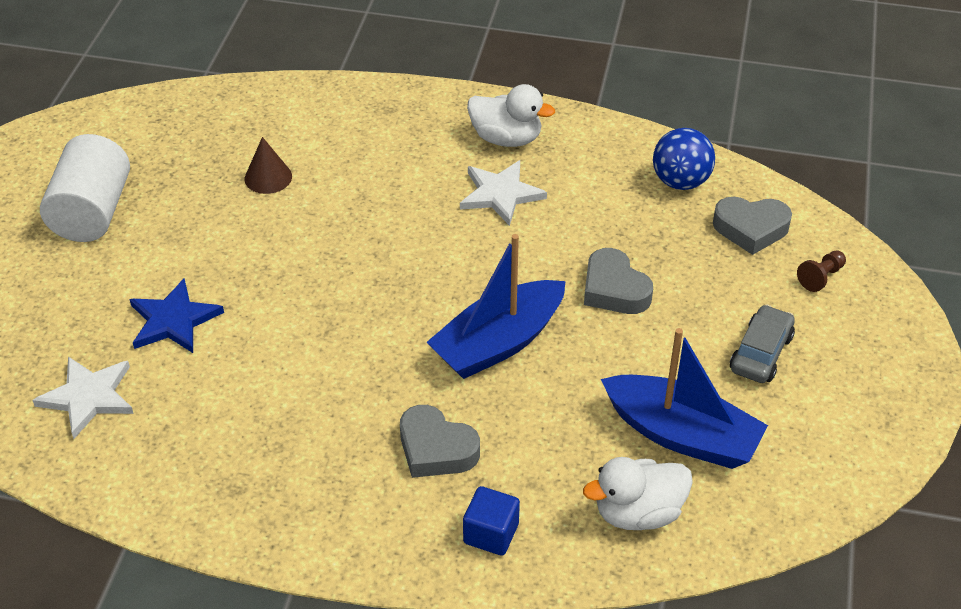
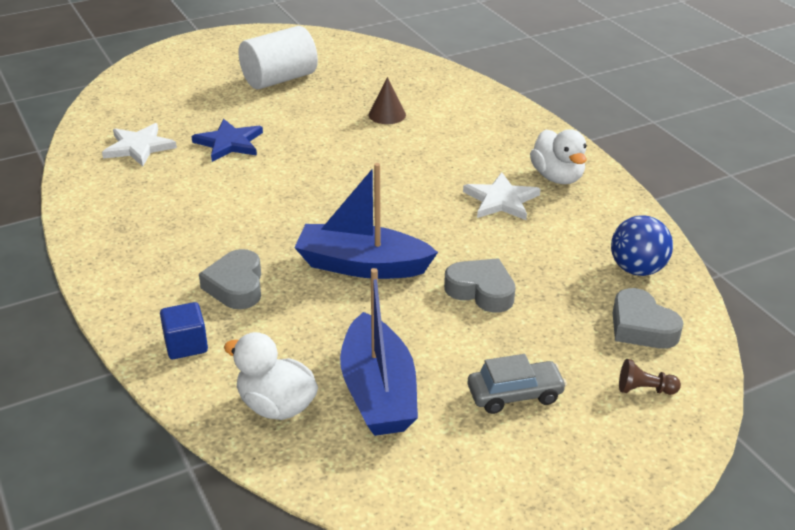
camera: 50 degrees right, 10 degrees down
grey heart [584,248,653,314] -> grey heart turned 105 degrees clockwise [444,258,516,313]

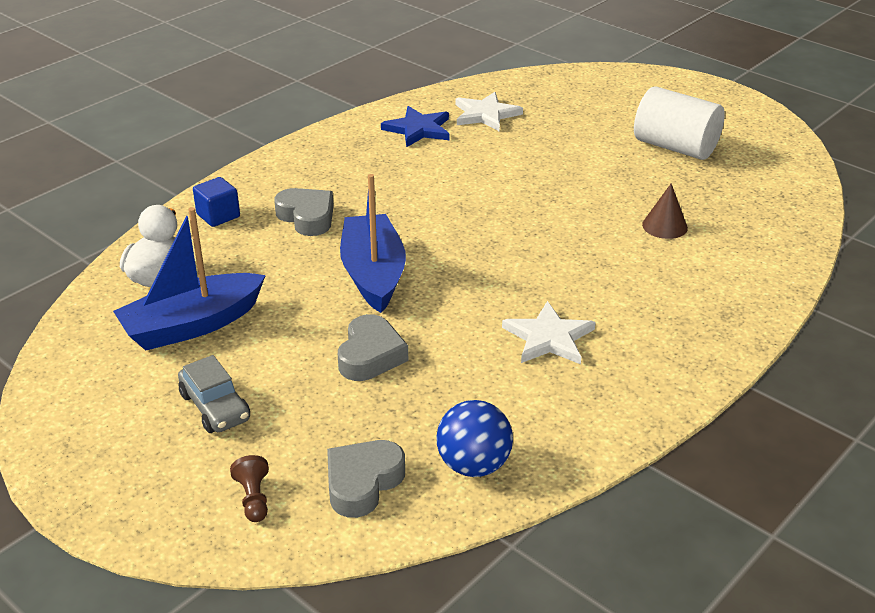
camera: 70 degrees right, 0 degrees up
blue star [191,119,263,162] -> blue star moved to [381,106,450,147]
grey heart [199,249,261,309] -> grey heart turned 75 degrees clockwise [274,188,334,236]
white duck [530,129,587,184] -> none

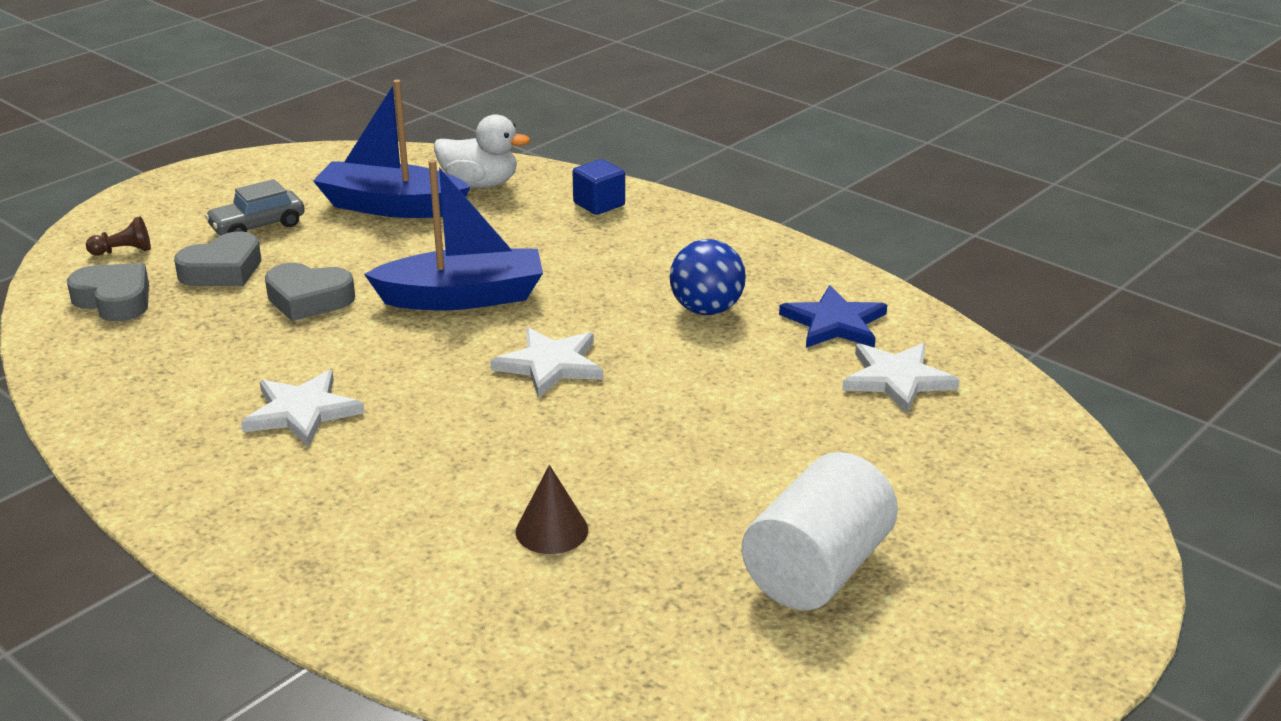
camera: 90 degrees right, 5 degrees down
blue boat [113,207,266,350] -> blue boat turned 45 degrees counterclockwise [313,80,471,218]
grey heart [274,188,334,236] -> grey heart moved to [174,231,261,286]
blue ball [436,400,513,477] -> blue ball moved to [670,239,746,315]
none -> white star [490,327,603,398]

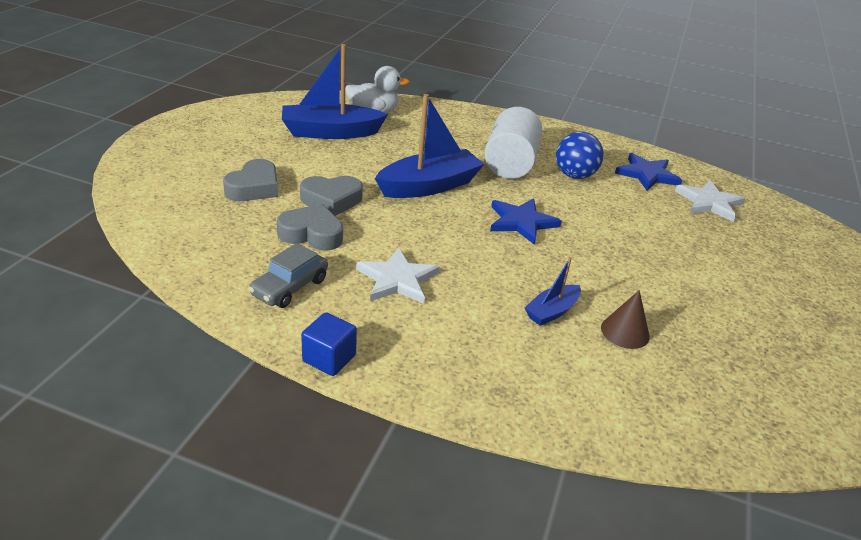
camera: 25 degrees left, 5 degrees up
grey heart [67,263,149,321] -> grey heart moved to [277,204,343,251]
brown pawn [86,217,151,256] -> none
grey car [205,179,305,236] -> grey car moved to [248,243,328,308]
white star [490,327,603,398] -> blue star [490,198,562,245]
blue cube [573,159,625,215] -> blue cube moved to [301,312,357,376]
white cylinder [742,452,898,610] -> white cylinder moved to [484,107,542,179]
none -> blue boat [525,257,581,326]

